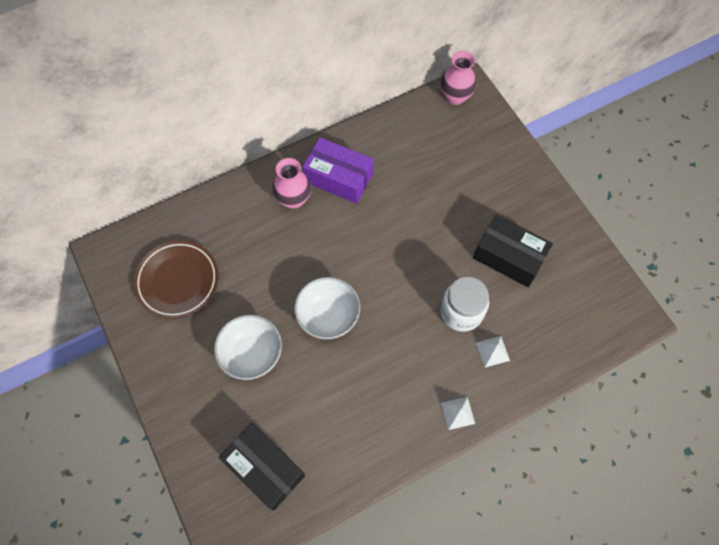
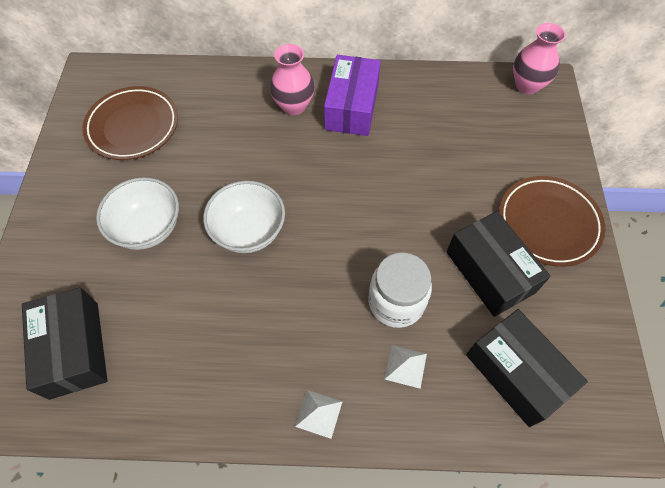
camera: 30 degrees right, 5 degrees down
purple box [302,137,373,204] -> purple box turned 45 degrees clockwise [324,55,381,136]
none -> black box [466,309,588,427]
none -> brown plate [499,176,605,267]

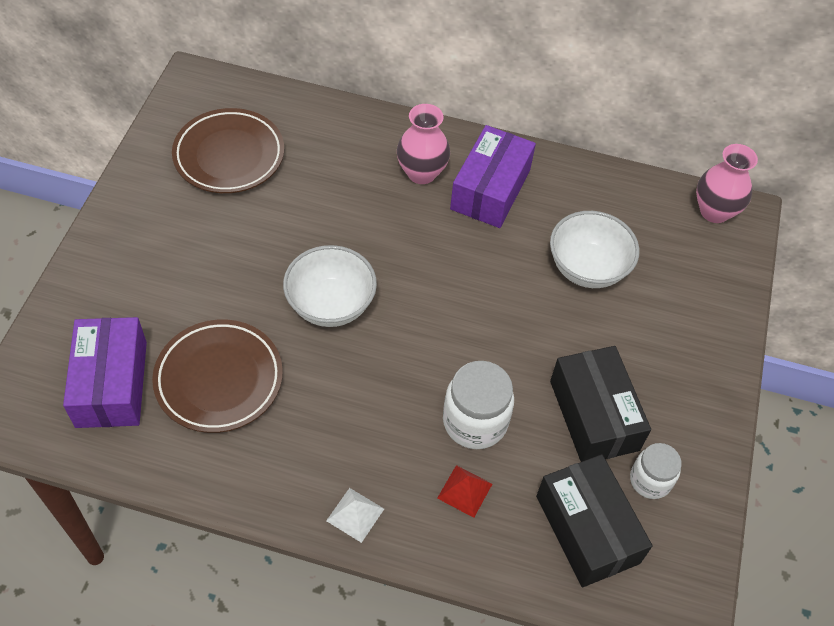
camera: 10 degrees right, 5 degrees down
black box [22,287,107,400] -> purple box [63,317,147,428]
white bowl [96,177,179,250] -> white bowl moved to [550,211,639,288]
white pyramid [385,345,427,389] -> red pyramid [437,465,492,518]
brown plate [499,176,605,267] -> brown plate moved to [152,320,283,433]
none -> white jar [630,443,682,499]

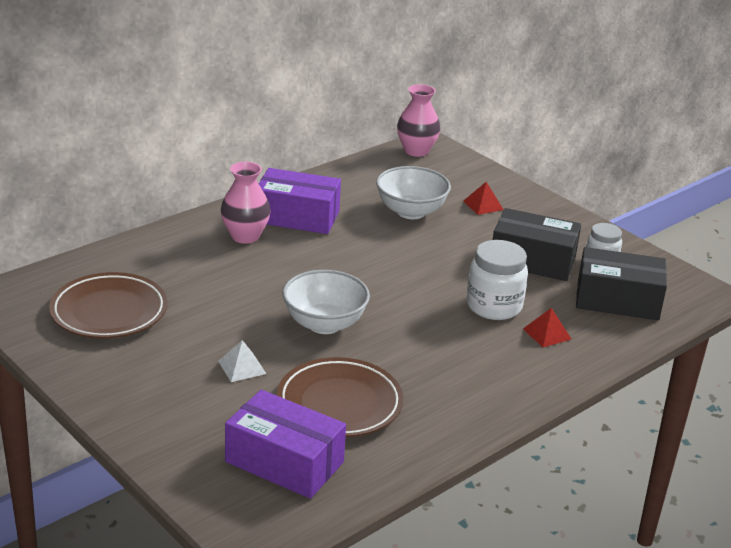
camera: 55 degrees left, 25 degrees down
white pyramid [326,488,384,543] -> white pyramid moved to [218,340,266,382]
purple box [450,125,536,228] -> purple box turned 45 degrees counterclockwise [259,168,341,234]
none -> red pyramid [463,182,504,215]

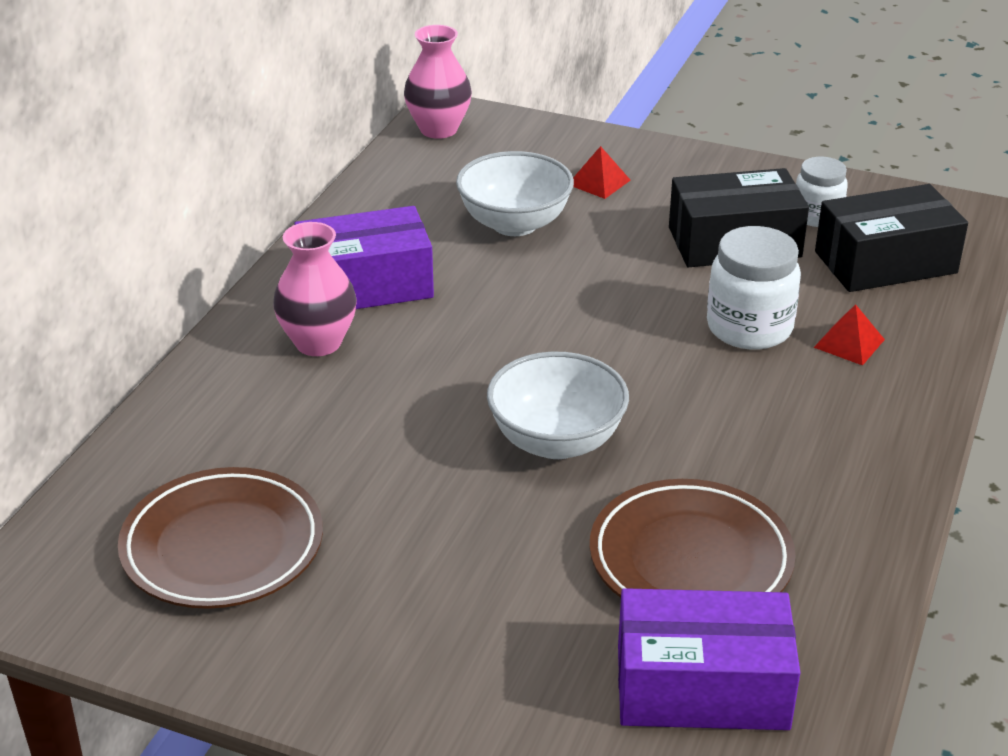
camera: 25 degrees left, 5 degrees up
white pyramid [218,340,266,382] -> none

